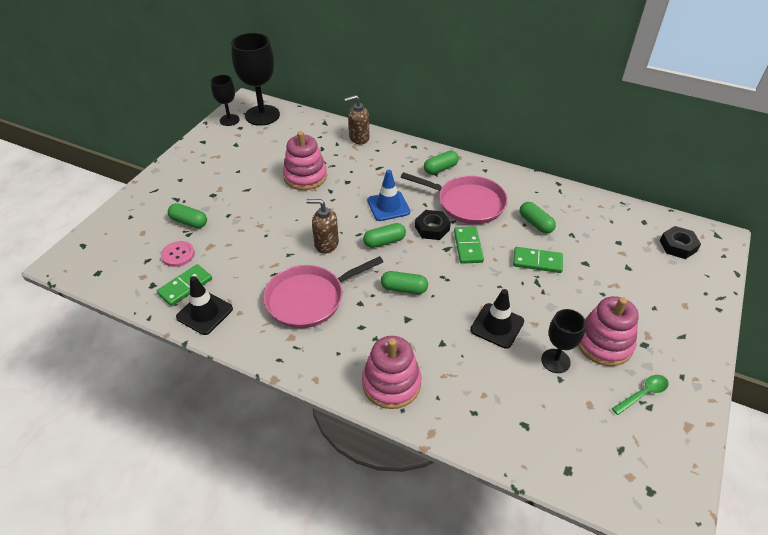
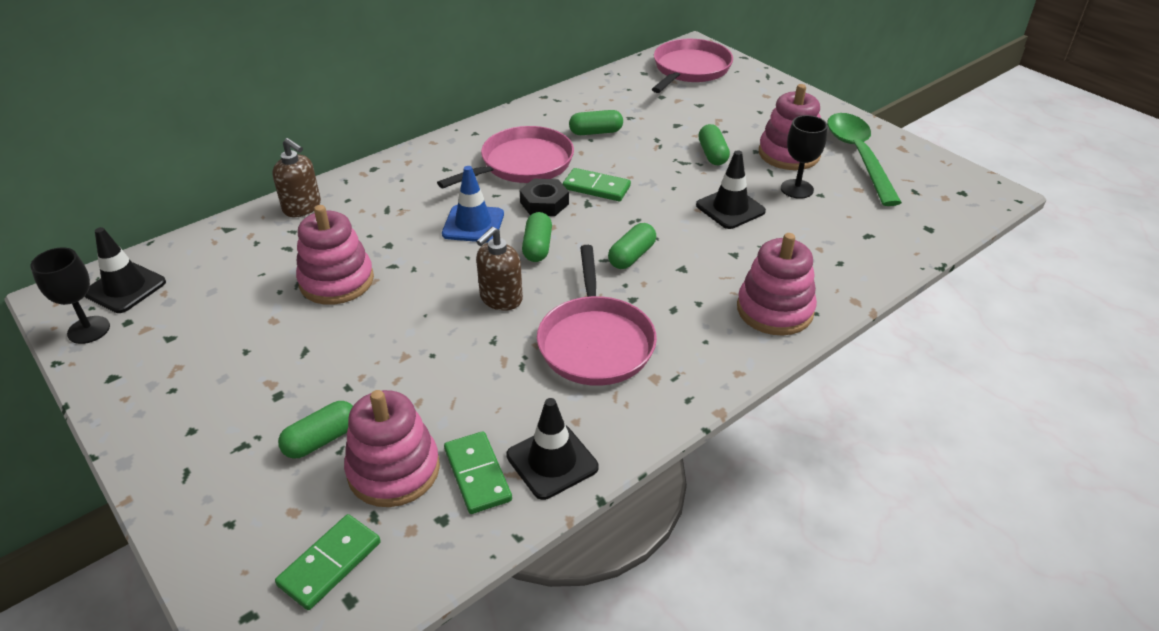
camera: 65 degrees left, 5 degrees down
pink button [161,241,195,267] -> pink stacking toy [344,390,440,507]
black goblet [231,33,280,126] -> black traffic cone [85,227,166,313]
brown soap dispenser [344,95,370,144] -> brown soap dispenser turned 60 degrees counterclockwise [273,138,321,217]
green capsule [424,151,459,175] -> green capsule moved to [698,124,730,165]
green domino [513,247,563,273] -> green domino moved to [275,514,381,610]
green spoon [612,375,669,415] -> green spoon [827,113,902,206], size x2.11
black nut [660,226,701,259] -> pink pan [652,39,733,93]

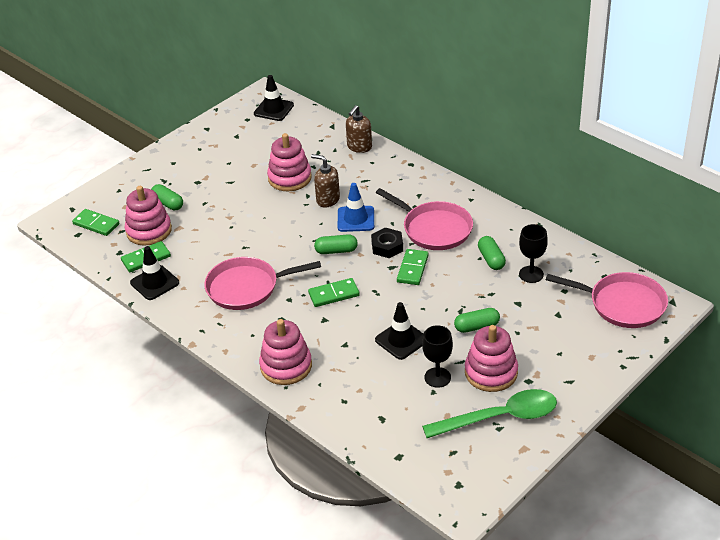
camera: 85 degrees right, 0 degrees up
black goblet [30,247,110,344] -> black goblet moved to [519,224,548,283]
brown soap dispenser [476,227,523,311] -> brown soap dispenser moved to [311,154,340,207]
green capsule [608,223,656,269] -> green domino [308,278,360,307]

